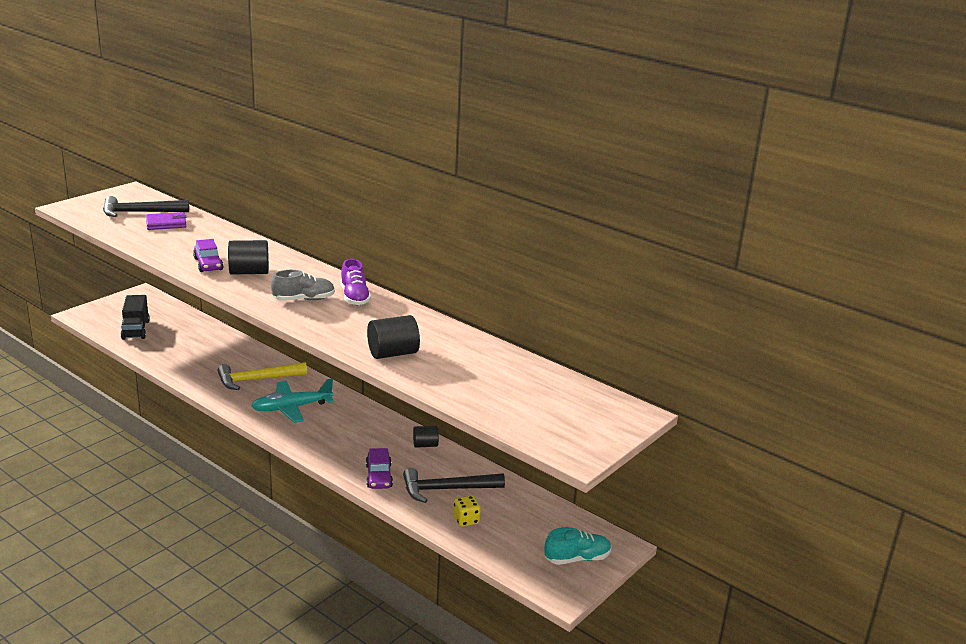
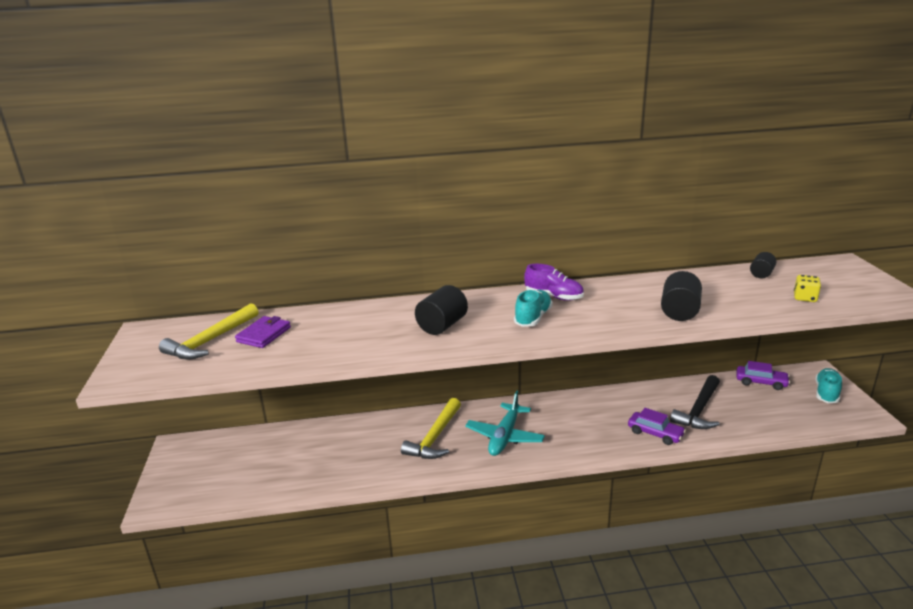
camera: 45 degrees left, 0 degrees up
black hammer [103,196,189,217] -> yellow hammer [159,303,259,360]
black truck [121,295,150,340] -> none
purple car [193,239,224,272] -> purple car moved to [737,361,790,390]
grey shoe [271,270,335,301] -> turquoise shoe [514,289,553,327]
black cylinder [413,426,439,448] -> black cylinder moved to [750,252,776,278]
yellow dice [453,496,481,527] -> yellow dice moved to [794,275,821,302]

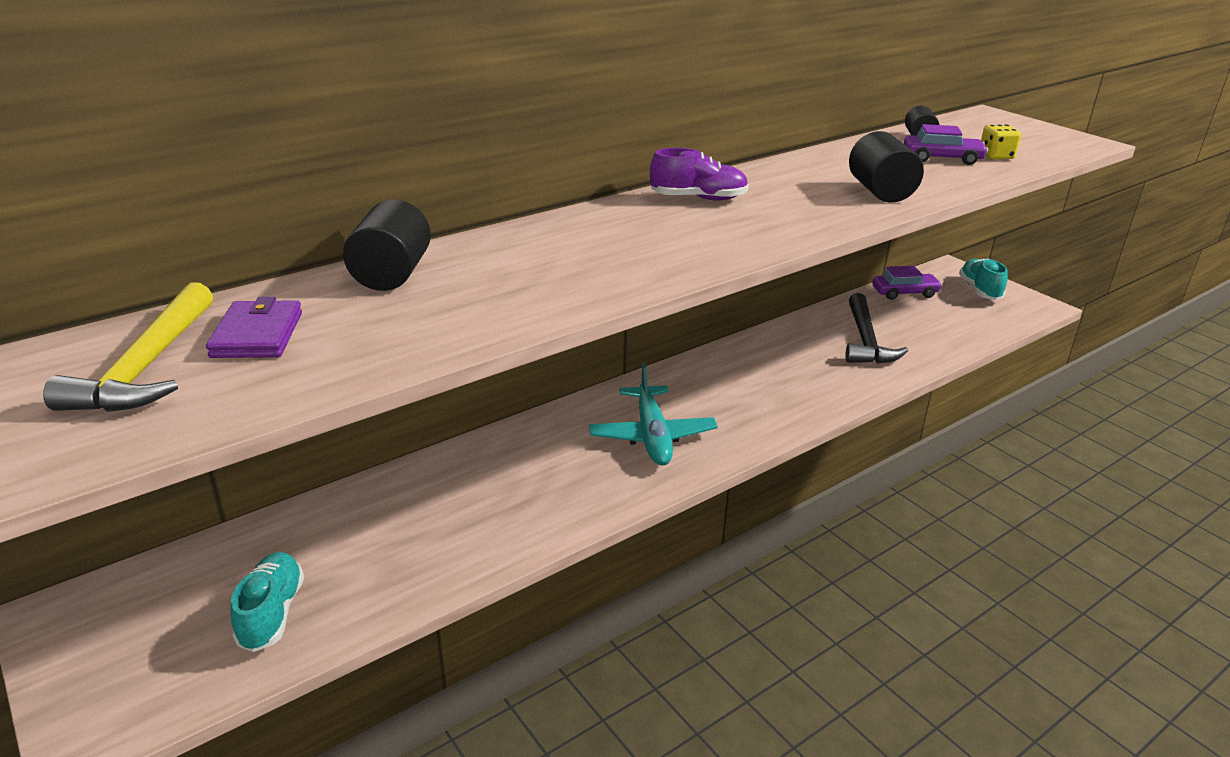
camera: 30 degrees left, 5 degrees up
yellow hammer [401,398,461,459] -> none
black cylinder [415,285,468,335] -> black cylinder moved to [343,200,431,291]
turquoise shoe [514,289,553,327] -> turquoise shoe moved to [230,552,304,652]
purple car [628,408,686,445] -> purple car moved to [904,124,988,165]

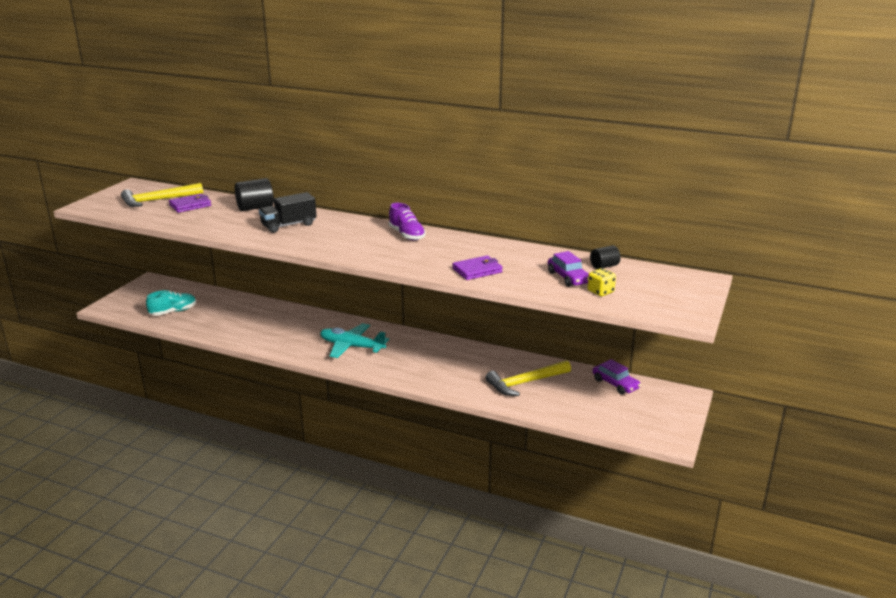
camera: 60 degrees right, 5 degrees down
turquoise plane [589,363,718,466] -> turquoise plane turned 60 degrees clockwise [320,323,389,358]
black hammer [845,293,908,364] -> yellow hammer [485,360,571,396]
black cylinder [849,131,924,203] -> purple wallet [452,255,503,280]
turquoise shoe [959,258,1008,300] -> none
none -> black truck [259,192,317,233]

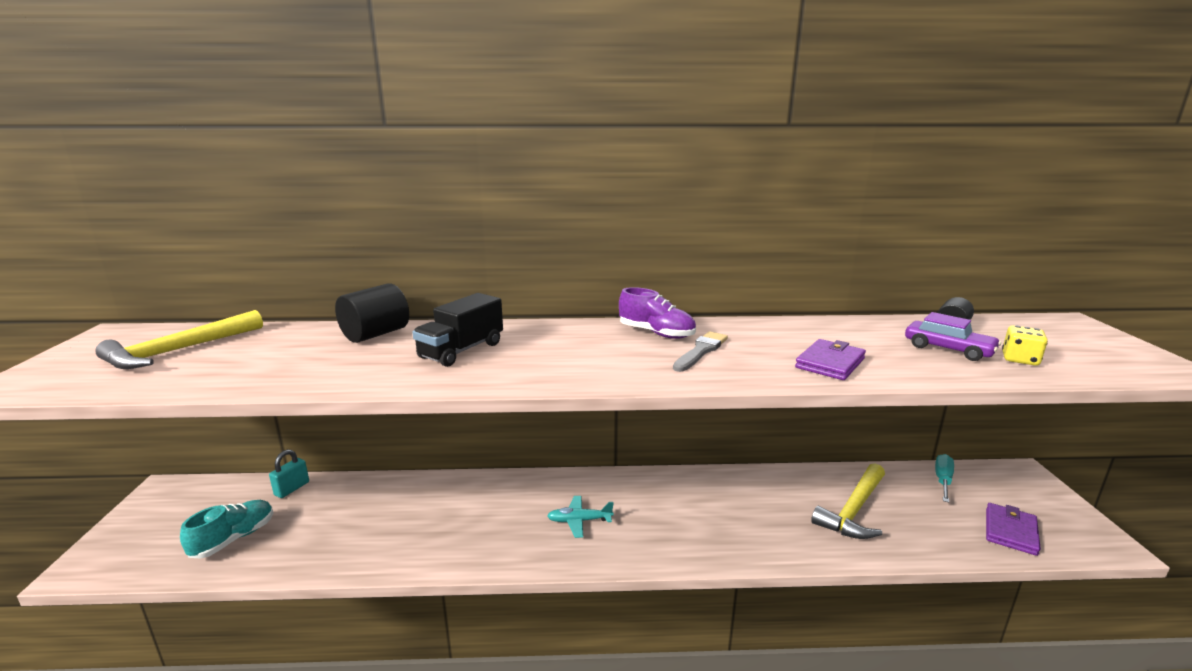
camera: 25 degrees left, 5 degrees down
purple wallet [169,194,211,213] -> purple wallet moved to [986,503,1041,556]
turquoise plane [320,323,389,358] -> turquoise plane [547,496,614,538], size x0.58
purple car [593,359,641,394] -> turquoise screwdriver [935,454,954,503]
none -> turquoise padlock [269,450,309,498]
none -> grey brush [673,331,728,372]

